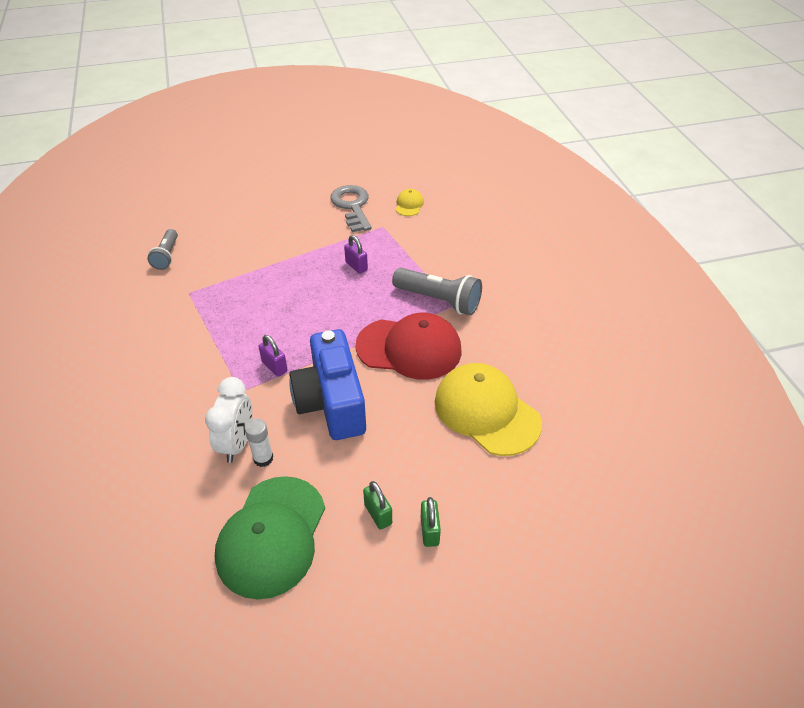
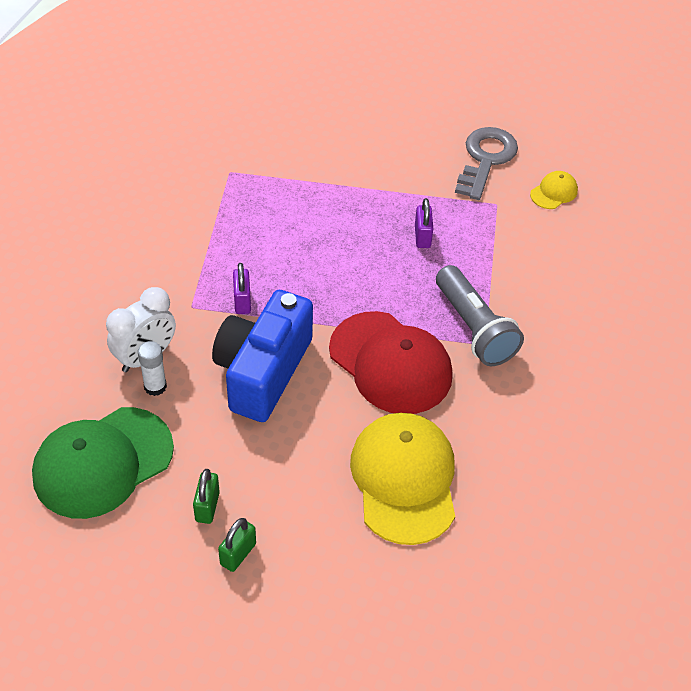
camera: 35 degrees right, 5 degrees up
grey flashlight [147,229,178,270] -> none

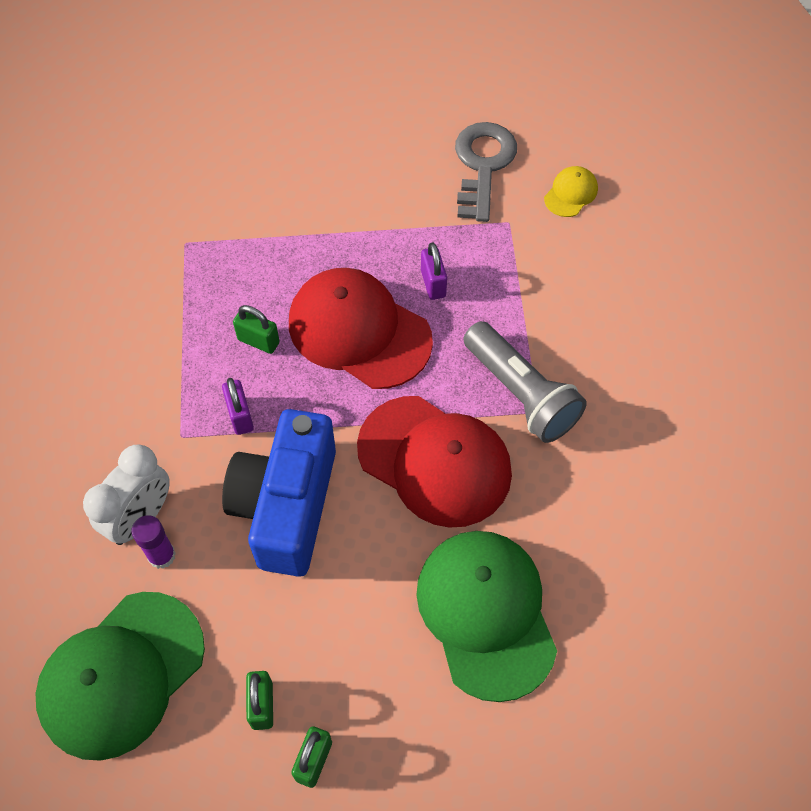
camera: 10 degrees left, 10 degrees up
white glue stick [138,341,167,396] -> purple glue stick [131,515,176,569]
yellow cap [350,413,455,545] -> green cap [416,531,557,702]
none -> green padlock [233,305,280,354]
none -> red cap [289,268,433,389]

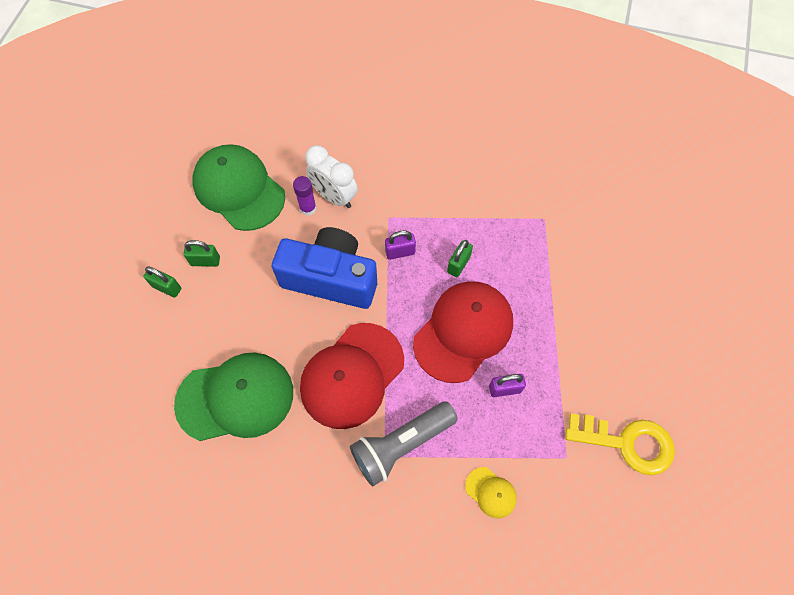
camera: 95 degrees right, 5 degrees up
grey key [455,122,517,222] -> yellow key [565,413,675,475]
yellow cap [544,166,598,217] -> yellow cap moved to [465,467,517,518]

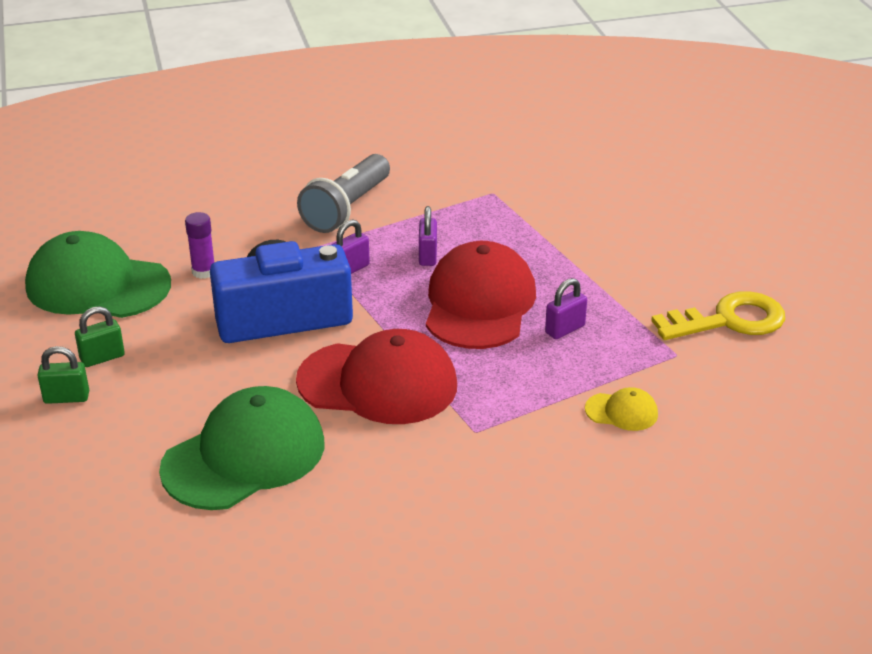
camera: 30 degrees left, 30 degrees down
red cap [300,323,404,429] -> red cap turned 90 degrees counterclockwise [296,329,457,424]
white clock [305,145,357,208] -> none
grey flashlight [350,401,458,486] -> grey flashlight moved to [297,154,390,233]
green padlock [447,240,473,277] -> purple padlock [419,206,437,266]

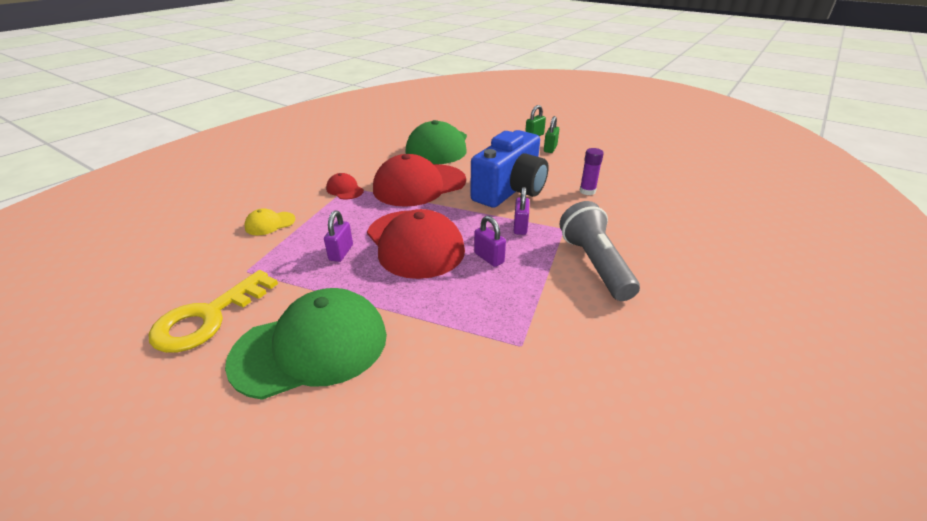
camera: 140 degrees right, 0 degrees up
green cap [25,231,171,318] -> green cap moved to [225,288,387,400]
none -> red cap [326,173,364,200]

